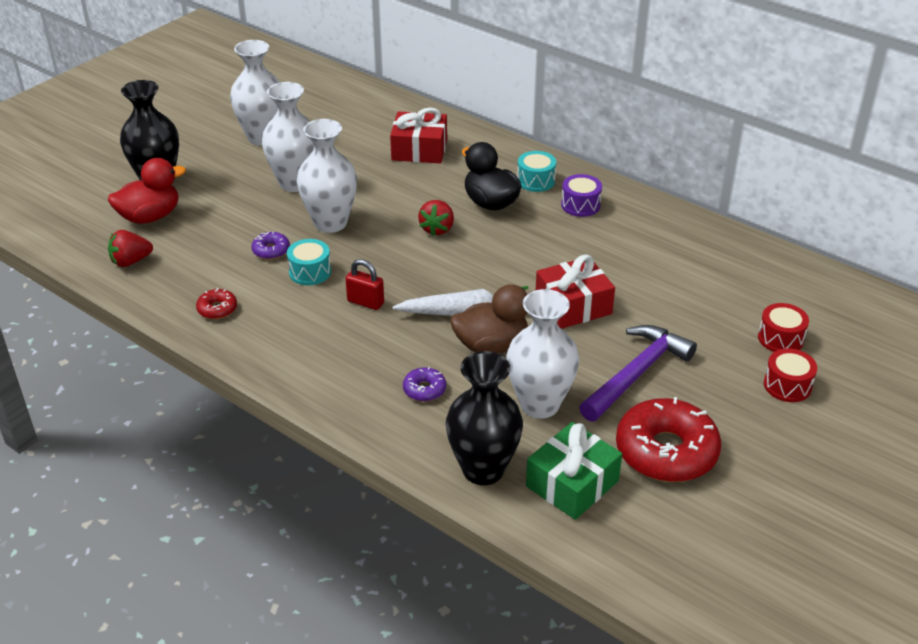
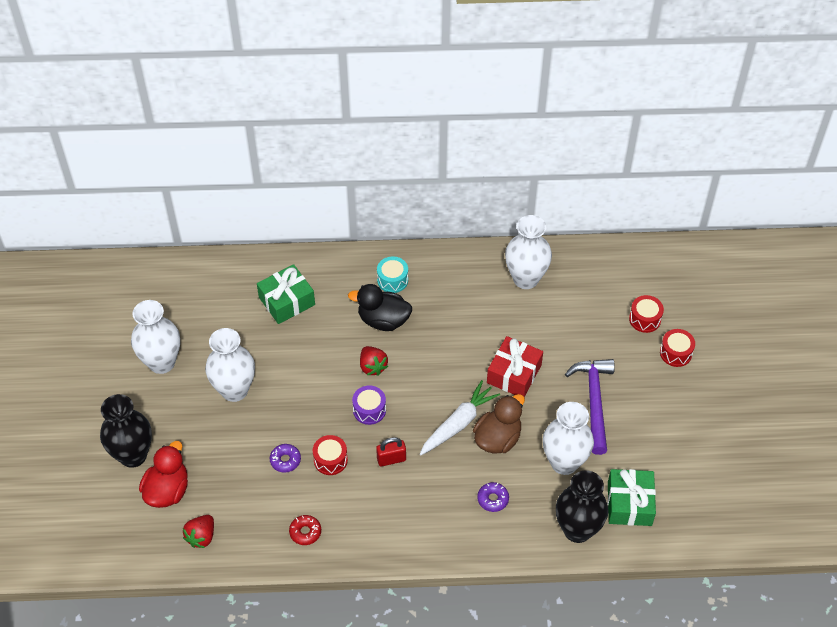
camera: 40 degrees left, 15 degrees up
turquoise drum [287,239,331,285] -> red drum [313,435,348,475]
white vase [297,119,357,233] -> white vase moved to [505,215,552,289]
red gift [390,107,447,164] -> green gift [257,264,315,324]
purple drum [561,174,602,217] -> purple drum moved to [352,386,386,425]
red donut [616,397,721,482] -> none

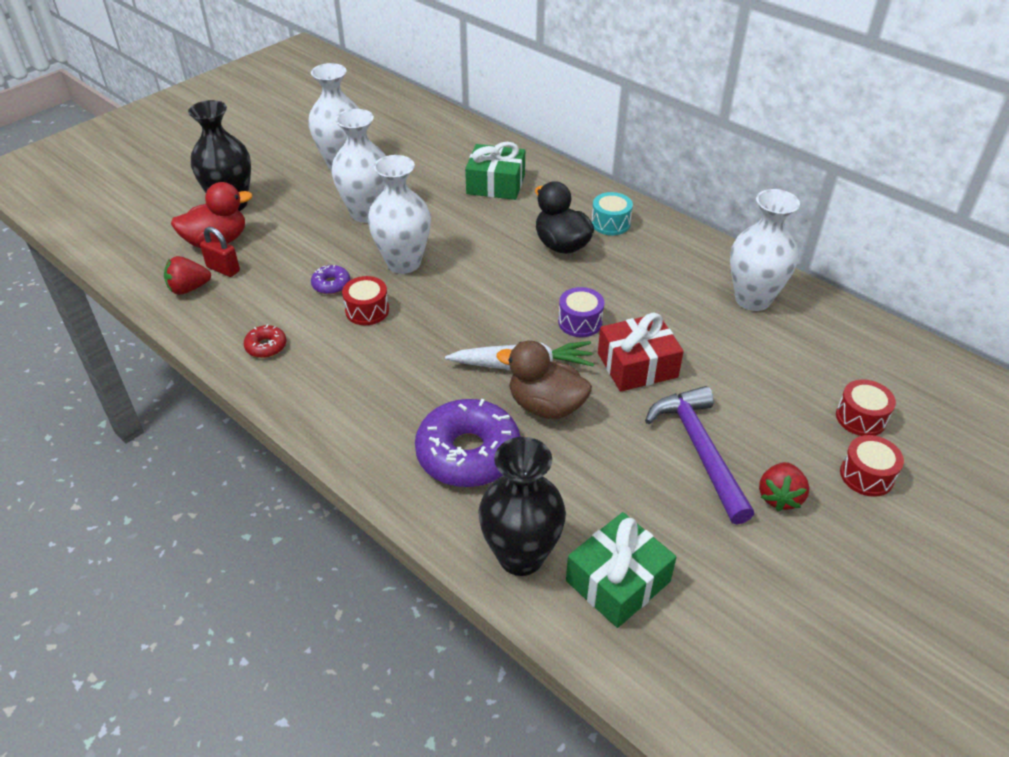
camera: 45 degrees right, 10 degrees down
purple drum [352,386,386,425] -> purple drum moved to [558,287,604,337]
red strawberry [360,346,388,376] -> red strawberry moved to [759,462,809,511]
red padlock [376,437,406,467] -> red padlock moved to [200,227,240,277]
brown duck [473,394,525,454] -> brown duck turned 150 degrees counterclockwise [496,340,592,419]
purple donut [477,482,509,512] -> purple donut [415,399,521,487], size x2.24
white vase [543,402,594,475] -> white vase moved to [368,155,431,274]
purple hammer [565,359,615,455] -> purple hammer turned 60 degrees counterclockwise [645,386,754,525]

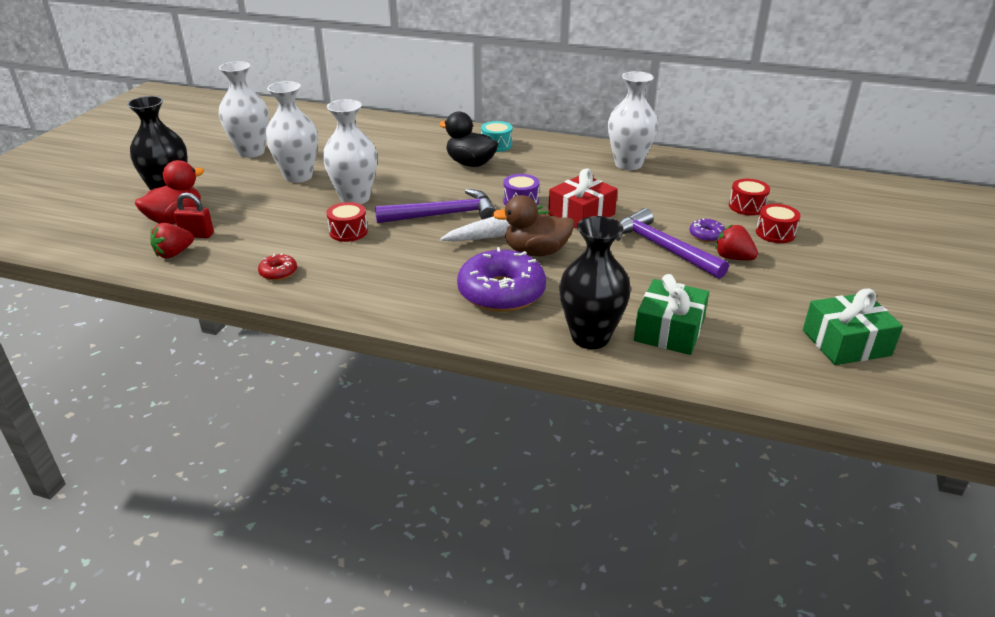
camera: 25 degrees left, 10 degrees down
purple donut [311,265,350,294] -> purple donut moved to [689,218,725,242]
green gift [465,142,525,200] -> green gift moved to [803,289,903,365]
red strawberry [759,462,809,511] -> red strawberry turned 135 degrees clockwise [715,225,758,260]
none -> purple hammer [375,189,496,223]

